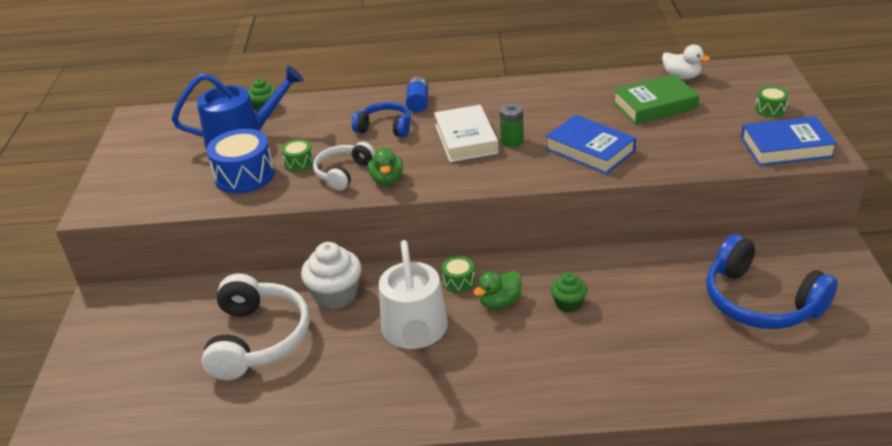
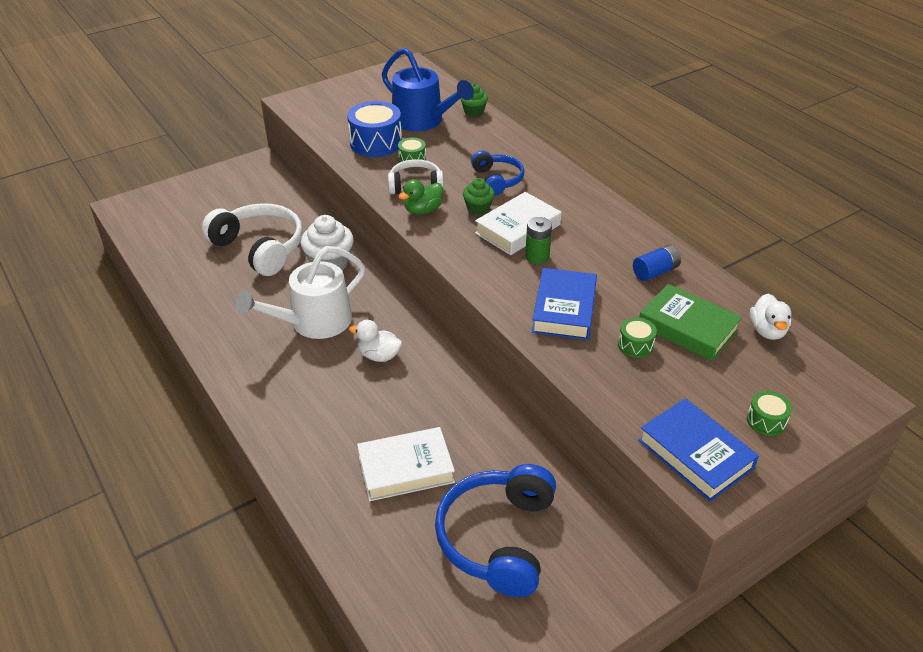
camera: 55 degrees right, 5 degrees up
white headphones [202,274,310,380] -> white headphones turned 105 degrees counterclockwise [202,203,303,276]
blue battery [406,76,428,112] -> blue battery moved to [633,245,681,281]
green drum [442,256,475,293] -> green drum moved to [618,317,657,358]
green duck [473,271,522,309] -> white duck [349,320,402,362]
green cupcake [551,272,587,312] -> green cupcake moved to [463,178,495,215]
none -> white book [357,427,455,501]

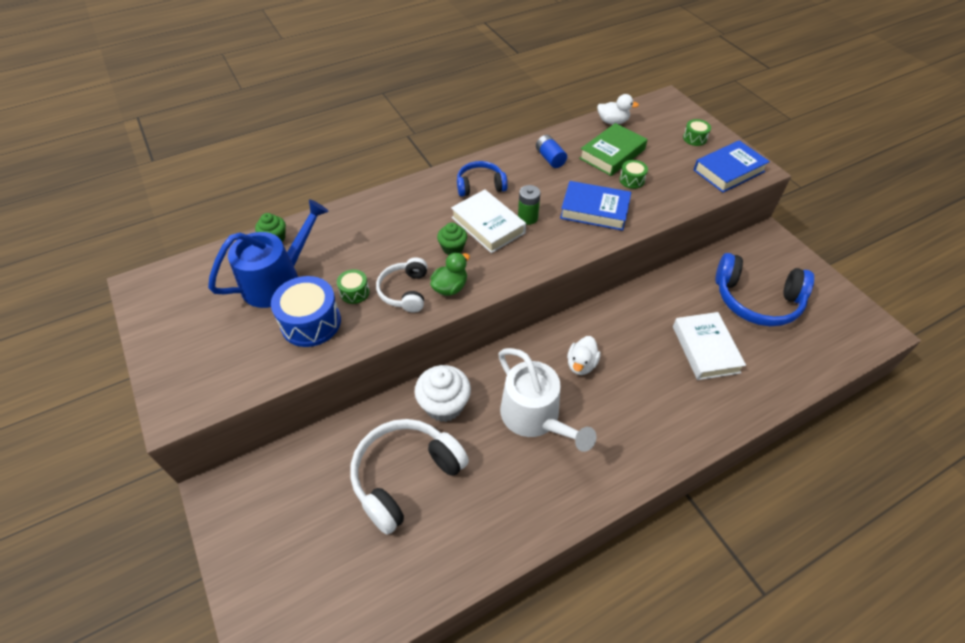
camera: 85 degrees left, 10 degrees up
green duck [398,179,443,215] -> green duck turned 105 degrees counterclockwise [430,252,470,296]
blue headphones [471,150,524,196] -> blue headphones moved to [457,161,508,197]

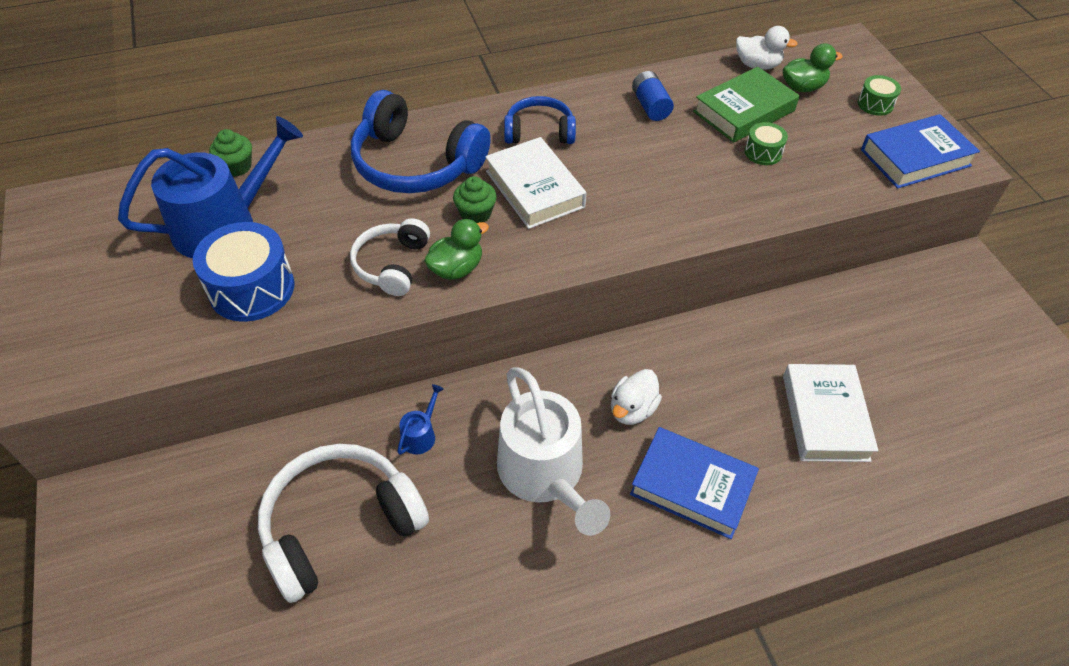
camera: 10 degrees right, 0 degrees up
green drum [337,269,370,304] -> none
white cupcake [415,365,471,422] -> blue watering can [397,384,444,455]
green battery [518,185,541,225] -> none
blue book [560,181,631,231] -> blue book moved to [630,427,759,539]
blue headphones [715,253,814,326] -> blue headphones moved to [351,90,491,193]
none -> green duck [783,43,843,92]

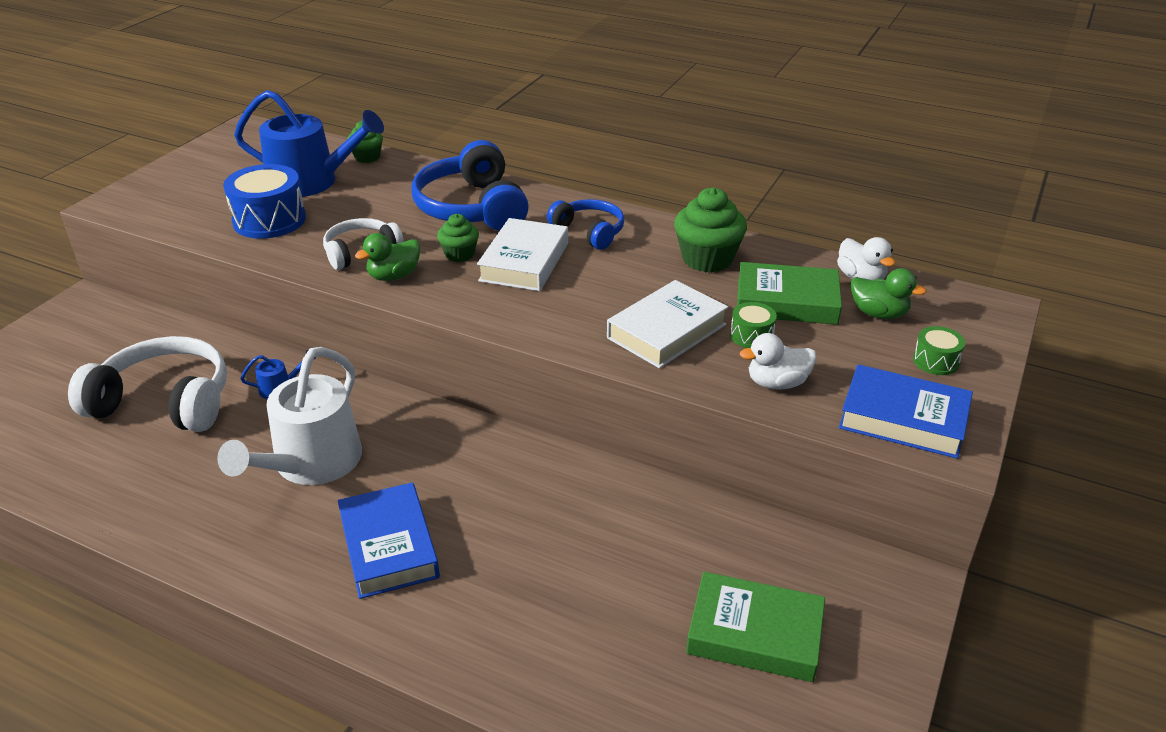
camera: 45 degrees right, 15 degrees down
green duck [424,219,489,280] -> green duck turned 135 degrees clockwise [355,233,420,281]
white duck [611,369,662,425] -> white duck moved to [740,333,817,390]
blue battery [632,71,674,121] -> green cupcake [674,187,747,272]
white book [783,364,878,462] -> white book moved to [607,280,728,368]
none -> green book [686,572,825,682]

